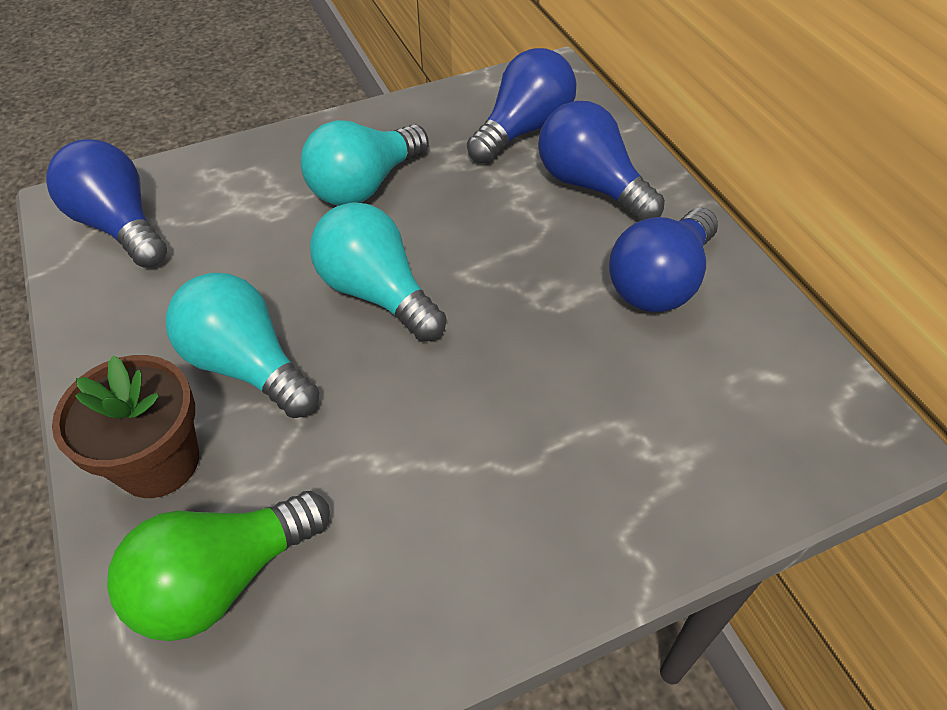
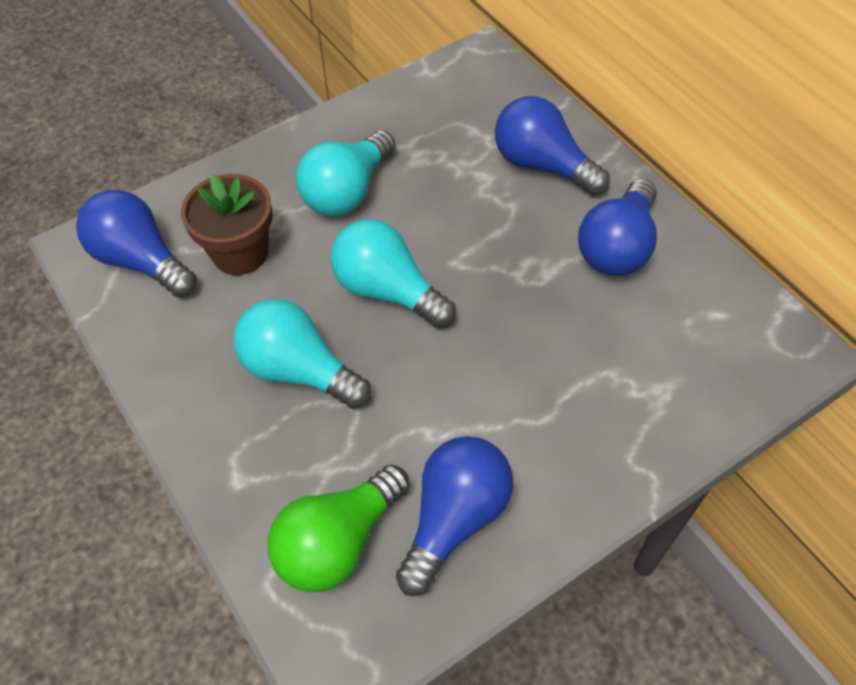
camera: 10 degrees left, 5 degrees up
brown flower pot [52,355,199,498] -> brown flower pot moved to [181,174,273,275]
blue light bulb [467,48,576,164] -> blue light bulb moved to [396,436,514,596]

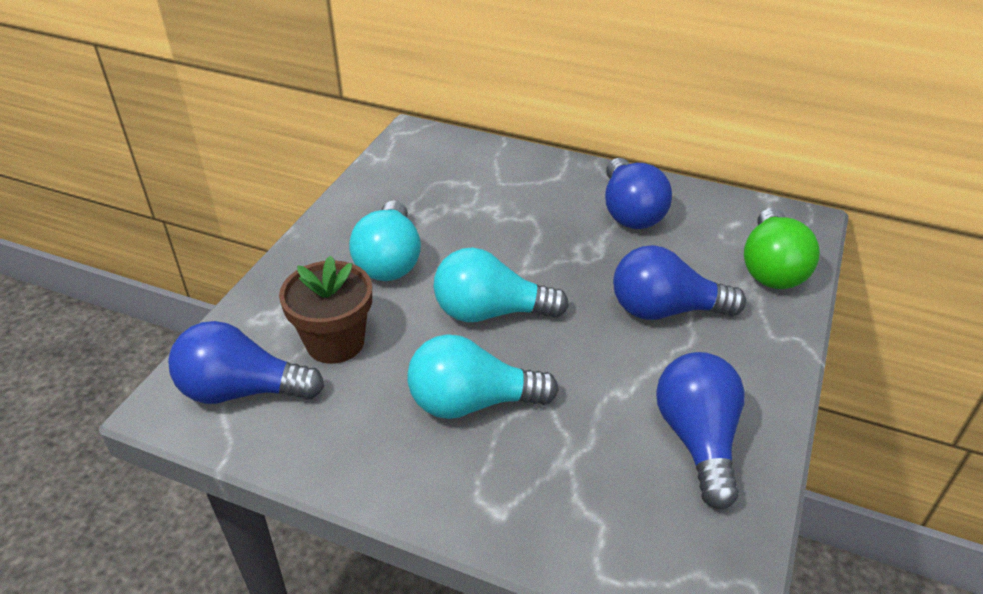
camera: 35 degrees left, 15 degrees down
green light bulb [268,464,410,592] -> green light bulb moved to [744,208,820,289]
blue light bulb [495,96,610,196] -> blue light bulb moved to [613,245,746,320]

